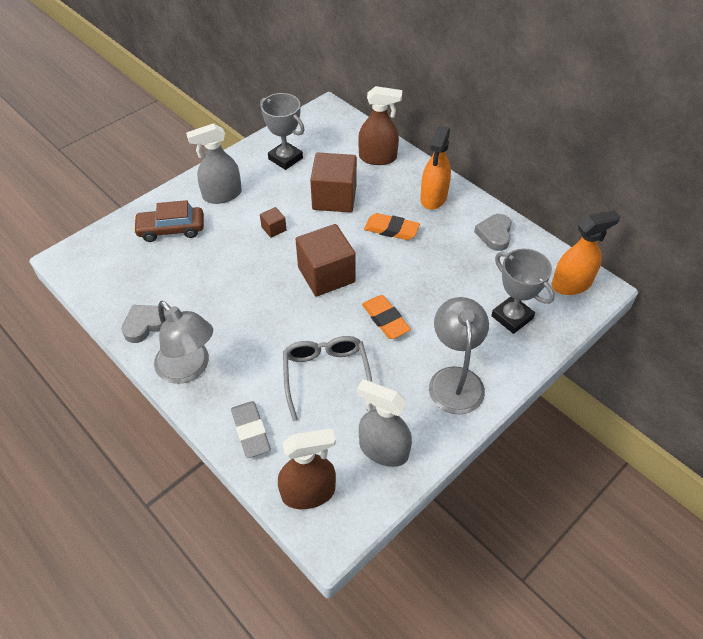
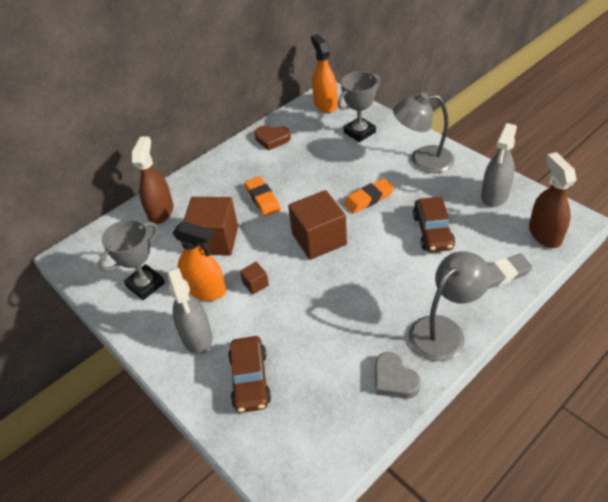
camera: 85 degrees left, 5 degrees down
grey glasses [283,336,372,421] -> brown car [413,197,455,252]
orange eraser [364,213,420,240] -> orange eraser turned 45 degrees counterclockwise [245,176,281,216]
orange spray bottle [420,126,451,210] -> orange spray bottle moved to [173,221,226,301]
grey heart [474,214,512,251] -> brown heart [255,125,291,151]

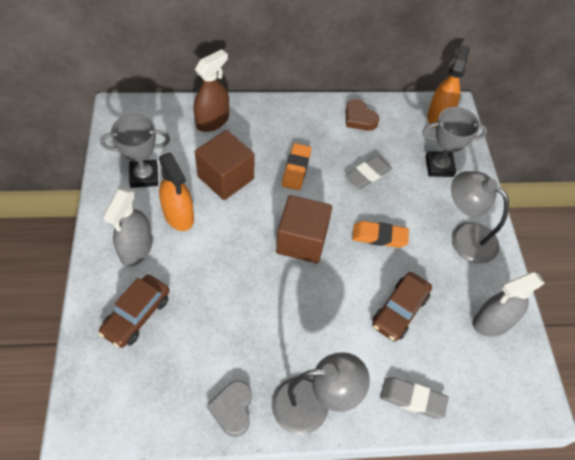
camera: 30 degrees right, 10 degrees up
brown cube [240,262,269,295] -> none
brown spray bottle [529,152,577,248] -> none
none -> grey eraser [345,155,392,189]

